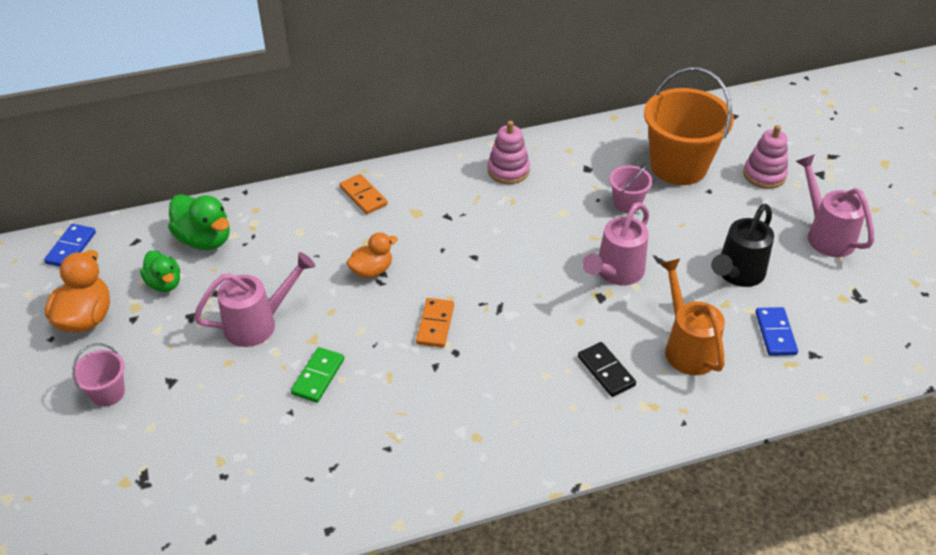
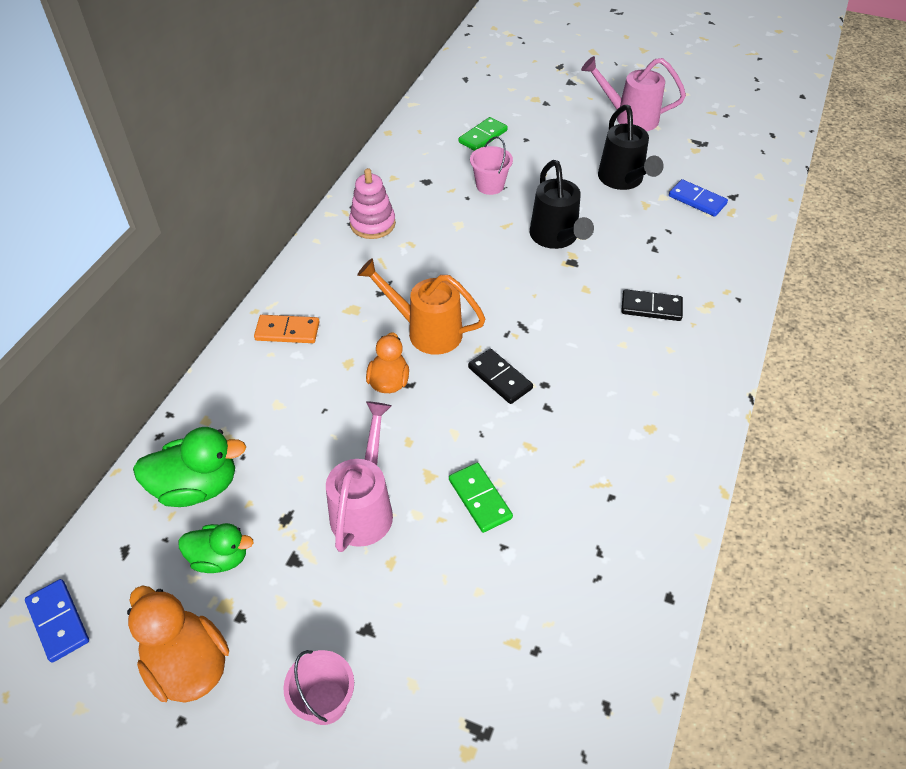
camera: 50 degrees left, 5 degrees up
orange domino [416,298,454,348] -> black domino [468,349,533,404]
pink watering can [582,202,649,286] -> black watering can [530,160,594,249]
orange bucket [644,67,734,185] -> green domino [459,117,508,151]
orange watering can [659,259,725,375] -> orange watering can moved to [357,258,485,355]
pink stacking toy [743,125,788,189] -> none

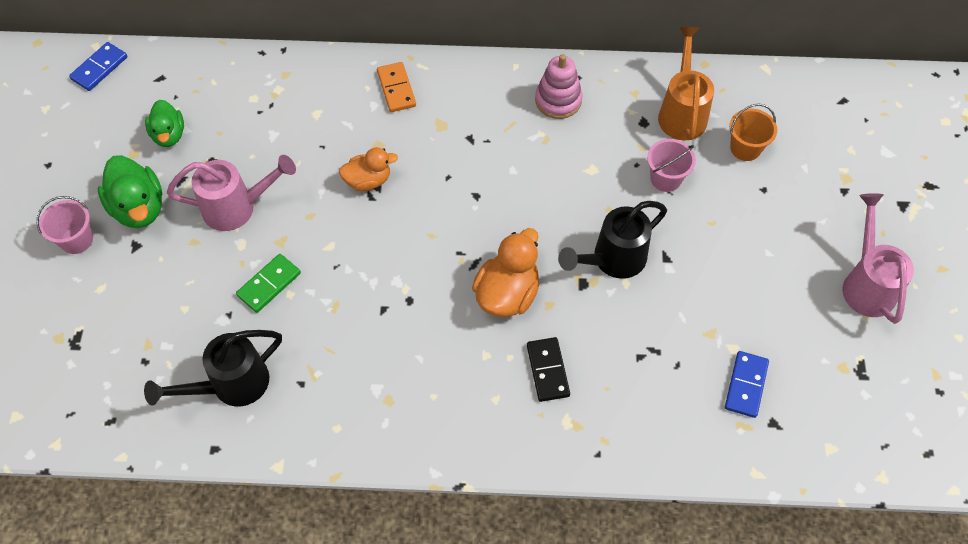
camera: 70 degrees right, 10 degrees up
orange duck [127,585,229,703] -> orange duck moved to [472,228,539,317]
green duck [133,427,246,507] -> green duck moved to [98,155,162,228]
orange watering can [357,258,485,355] -> orange watering can moved to [658,27,714,141]
green domino [459,117,508,151] -> orange bucket [729,104,777,161]
black domino [468,349,533,404] -> none
black watering can [598,105,664,190] -> black watering can moved to [144,330,282,407]

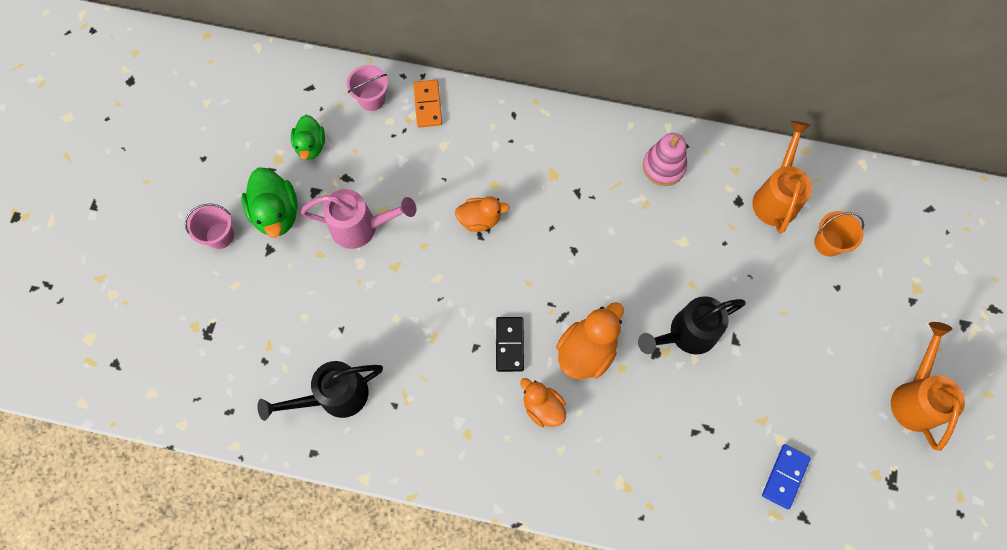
camera: 10 degrees right, 10 degrees up
blue domino [69,42,127,91] -> none
green domino [236,254,301,313] -> none
orange domino [377,62,416,112] -> orange domino moved to [413,80,442,128]
black domino [527,337,570,402] -> black domino moved to [496,317,524,372]
pink bucket [647,139,696,192] -> pink bucket moved to [346,65,388,111]
pink watering can [842,193,914,324] -> orange watering can [891,322,965,451]
none -> orange duck [520,378,566,427]

